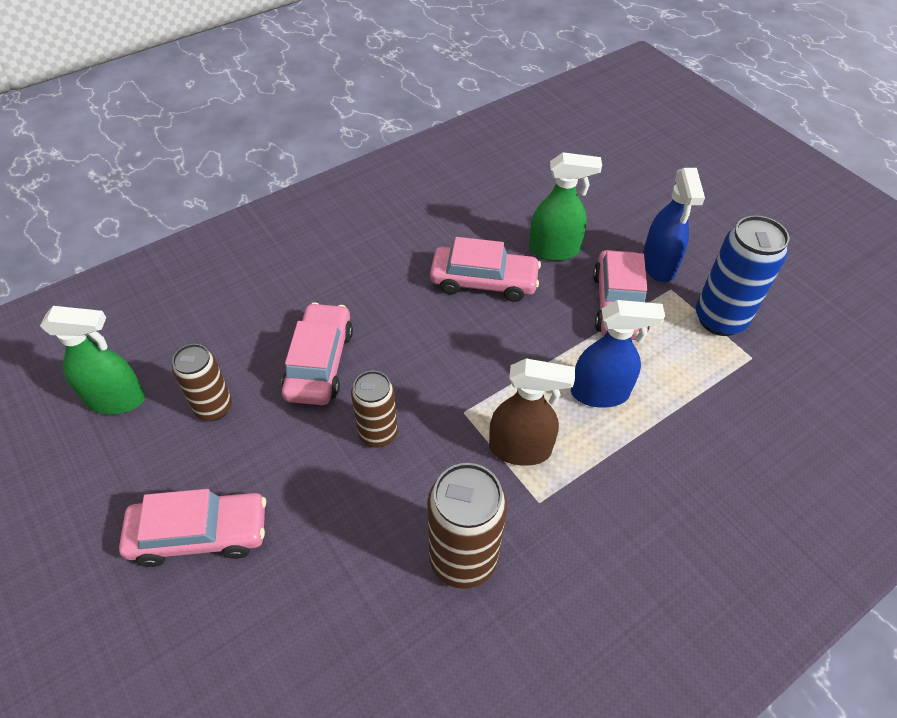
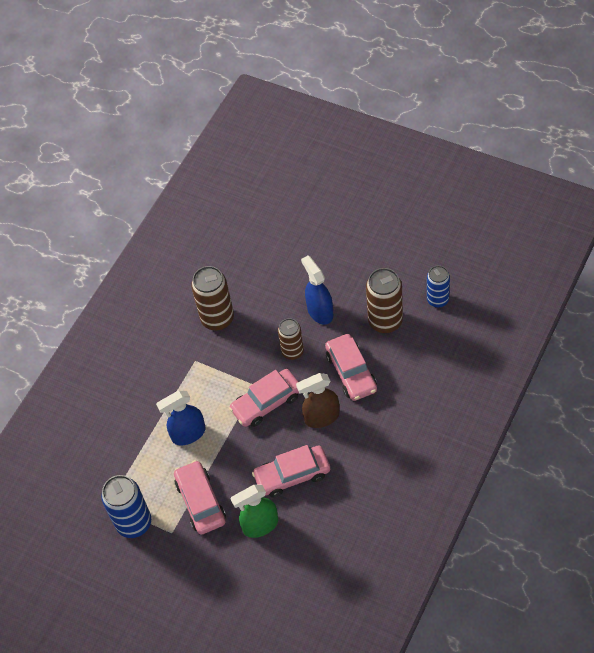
camera: 160 degrees right, 5 degrees up
green spray bottle [40,306,145,414] -> blue can [427,266,450,308]
pink car [119,489,266,567] -> pink car moved to [229,369,299,427]
brown can [172,344,232,421] -> brown can [366,268,403,333], size x1.54
brown spray bottle [489,358,575,466] -> brown spray bottle moved to [296,373,339,428]
blue spray bottle [643,168,705,282] -> blue spray bottle moved to [301,256,333,325]

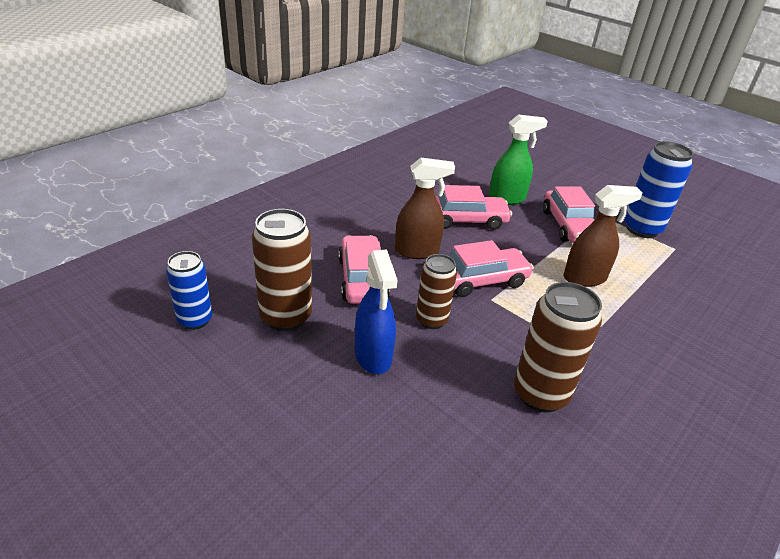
camera: 175 degrees left, 20 degrees down
blue spray bottle [156,391,205,445] -> brown spray bottle [564,185,643,287]

